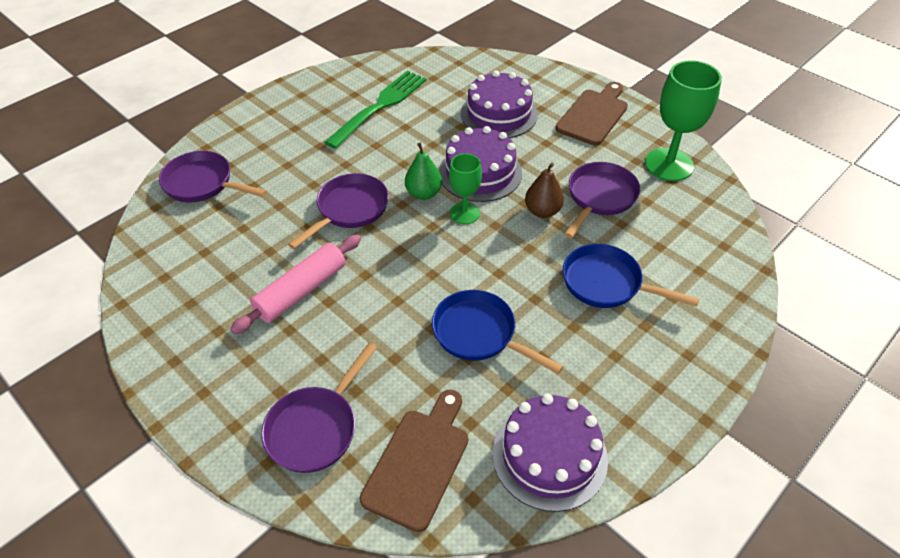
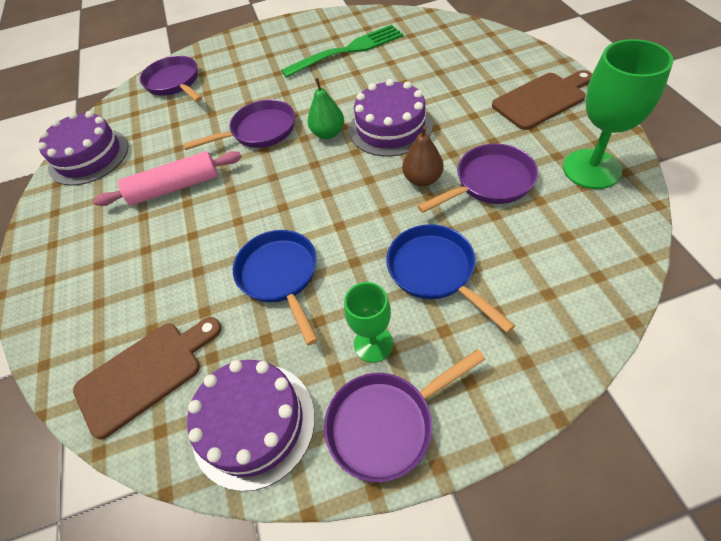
camera: 35 degrees right, 5 degrees up
purple pan [261,342,378,473] -> purple pan moved to [324,349,485,482]
green goblet [449,153,482,224] -> green goblet moved to [344,282,393,363]
purple cake [461,70,538,138] -> purple cake moved to [38,111,129,186]

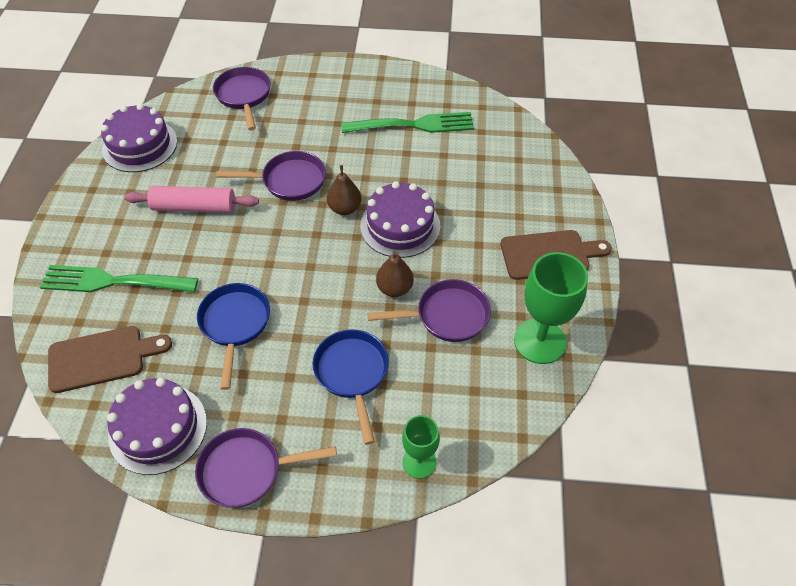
camera: 15 degrees right, 0 degrees up
green pear [308,78,344,139] -> brown pear [327,165,361,215]
green goblet [344,282,393,363] -> green goblet moved to [402,415,440,479]
none -> green fork [40,265,198,292]

